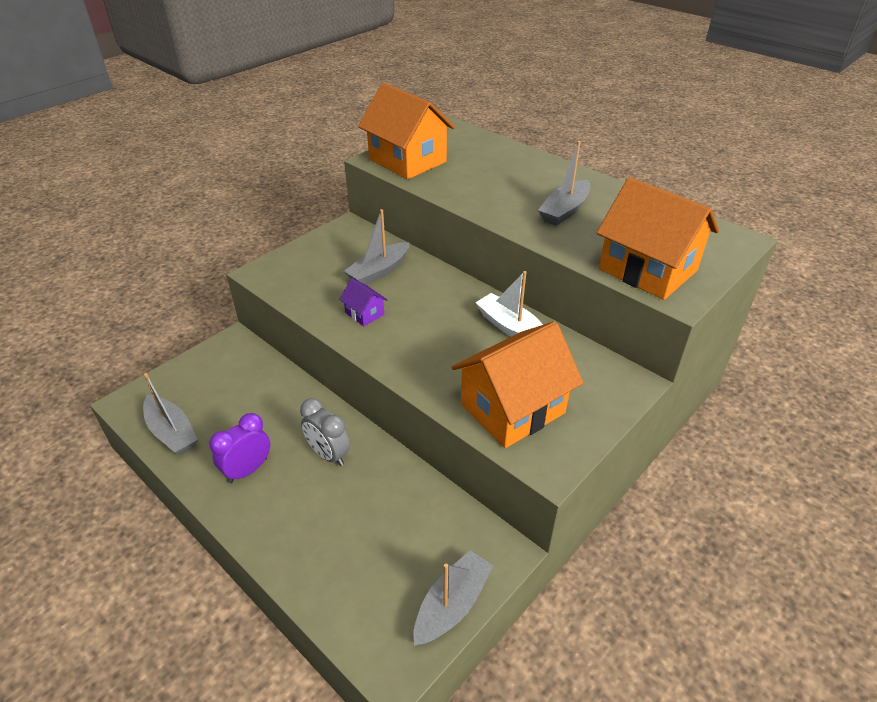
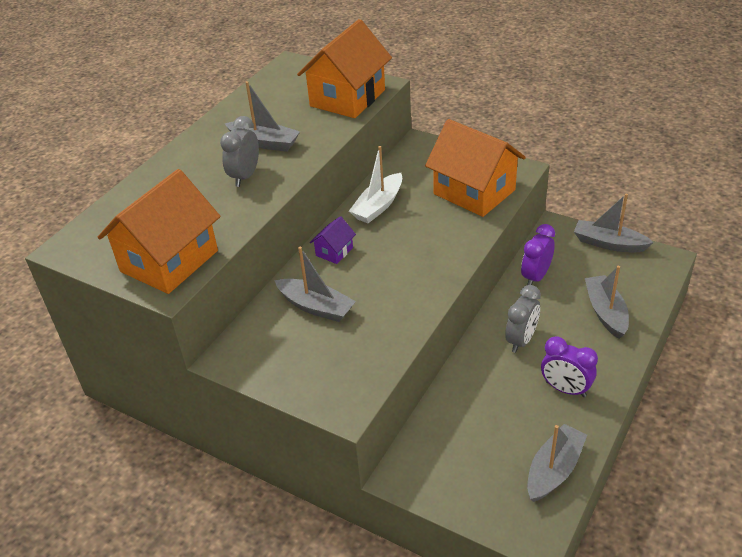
camera: 100 degrees left, 0 degrees up
purple house [339,278,387,326] -> purple house moved to [310,216,356,264]
none -> grey clock [220,116,259,187]
none -> purple clock [521,224,555,285]
none -> grey boat [585,266,629,339]

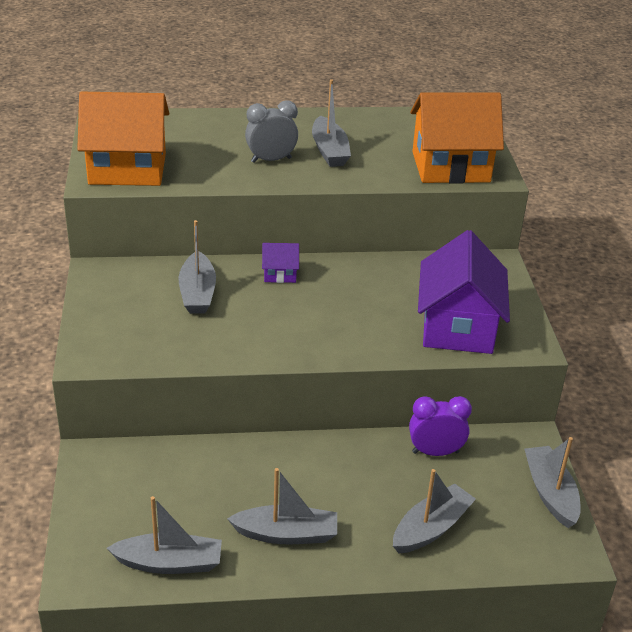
camera: 50 degrees right, 5 degrees down
white boat [349,146,402,223] -> none
orange house [425,119,526,217] -> purple house [418,230,510,354]
grey clock [505,285,541,353] -> none
purple clock [541,336,598,397] -> grey boat [227,468,337,544]

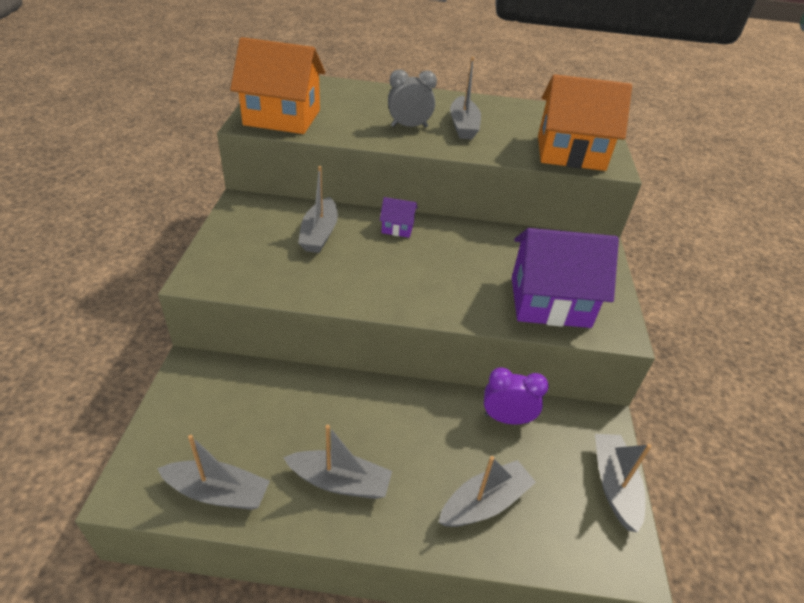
camera: 10 degrees right, 5 degrees up
purple house [418,230,510,354] -> purple house turned 75 degrees clockwise [512,228,619,328]

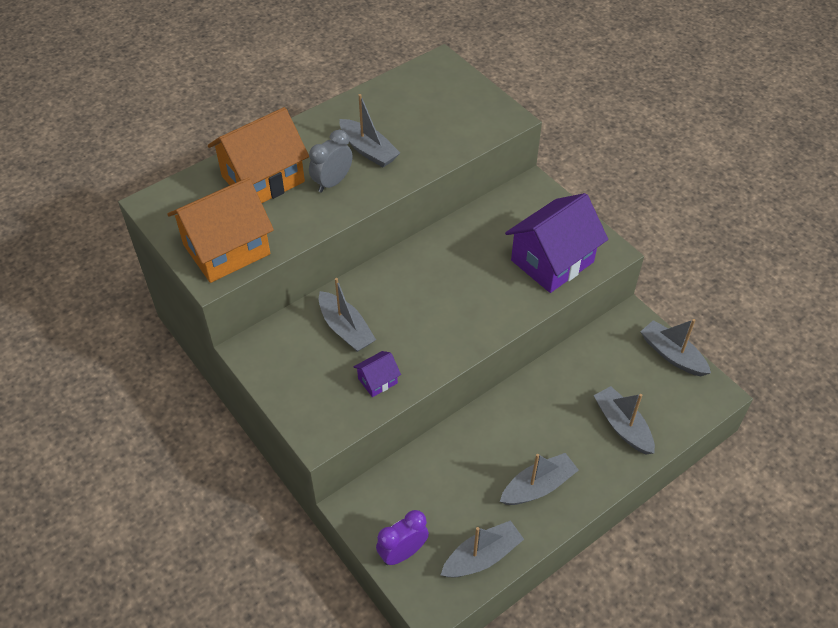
camera: 40 degrees left, 10 degrees up
purple house [380,197,418,238] -> purple house moved to [353,351,401,397]
grey boat [439,456,536,527] -> grey boat turned 45 degrees counterclockwise [594,386,655,454]
purple clock [484,367,549,424] -> purple clock moved to [376,510,429,565]
orange house [538,74,632,171] -> orange house moved to [208,107,309,203]

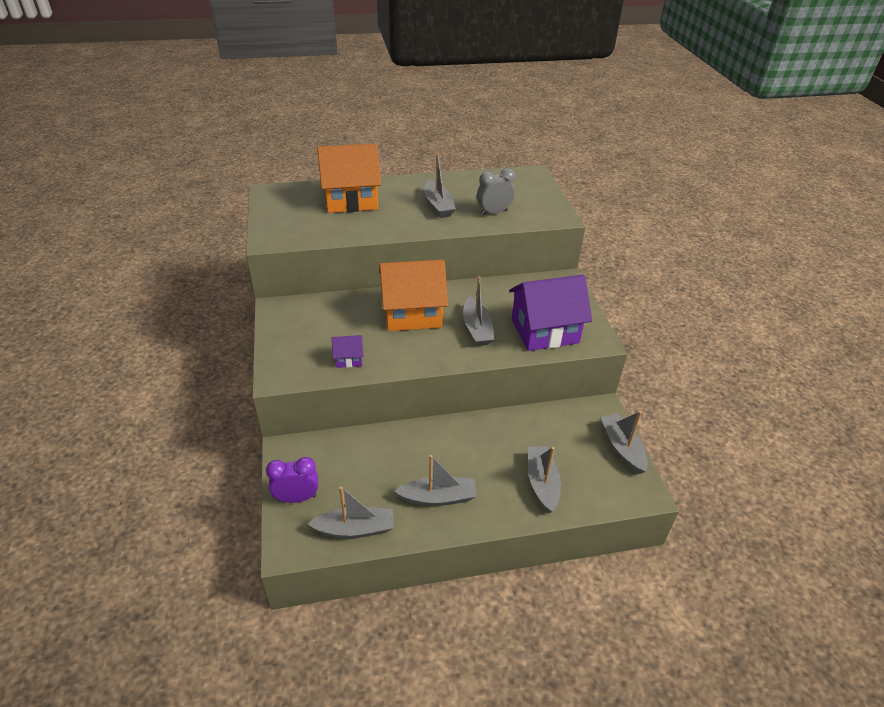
camera: 25 degrees right, 10 degrees down
orange house [167,178,274,283] -> orange house moved to [379,260,448,331]
grey clock [309,130,352,193] -> grey clock moved to [477,168,515,216]
grey boat [319,278,376,352] -> grey boat moved to [463,276,495,346]

